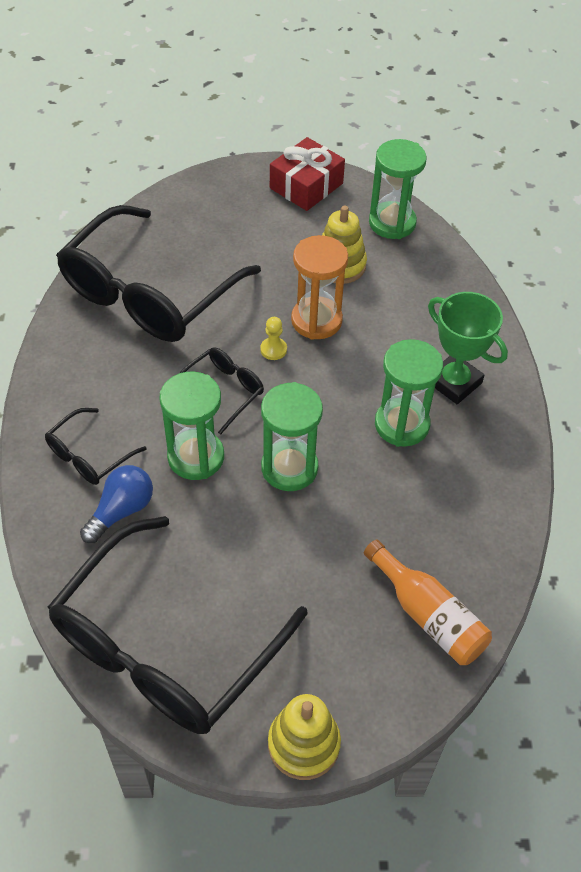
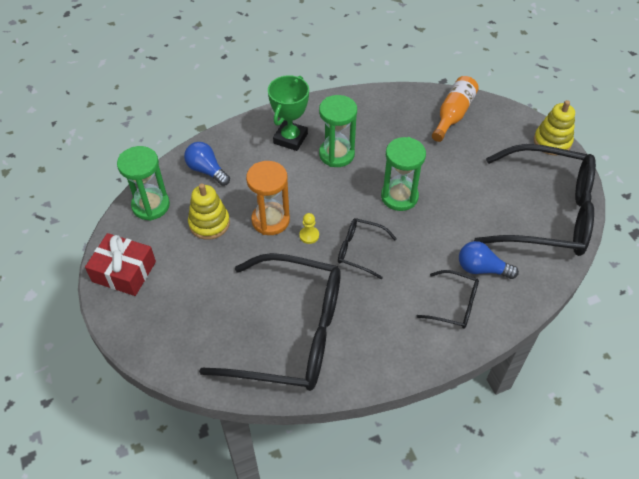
camera: 110 degrees left, 0 degrees up
green hourglass [160,372,224,480] -> none
none -> blue light bulb [184,142,230,186]

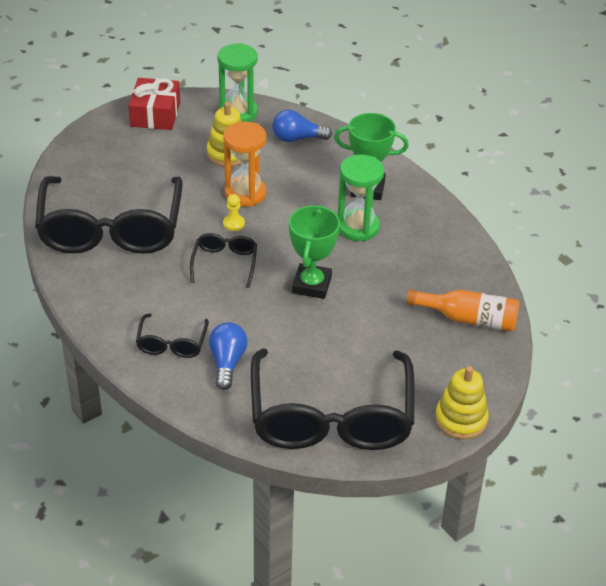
camera: 75 degrees right, 10 degrees down
blue light bulb [184,142,230,186] -> blue light bulb turned 120 degrees counterclockwise [272,110,332,142]
green hourglass [381,137,426,211] -> green trophy [289,205,340,299]

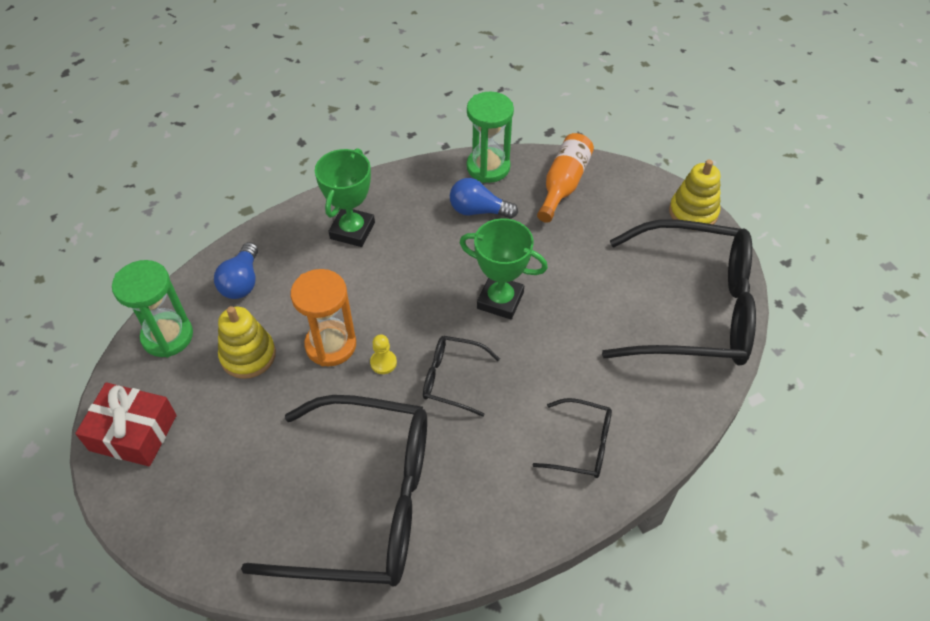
camera: 80 degrees left, 10 degrees up
blue light bulb [209,322,247,390] -> blue light bulb moved to [450,178,518,218]
green hourglass [338,155,384,241] -> green hourglass moved to [467,92,514,183]

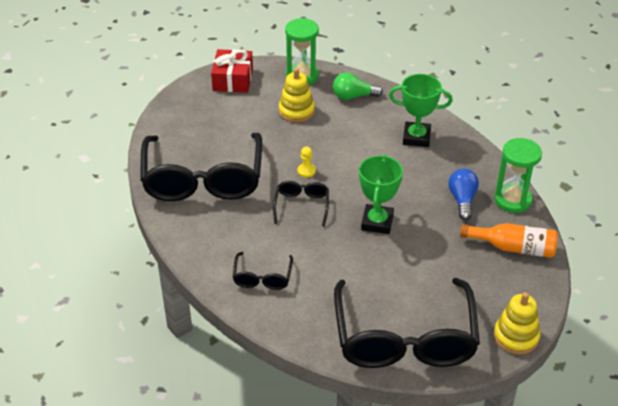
camera: 80 degrees right, 10 degrees down
blue light bulb [214,242,258,299] -> green light bulb [333,73,383,100]
orange hourglass [291,269,356,366] -> none

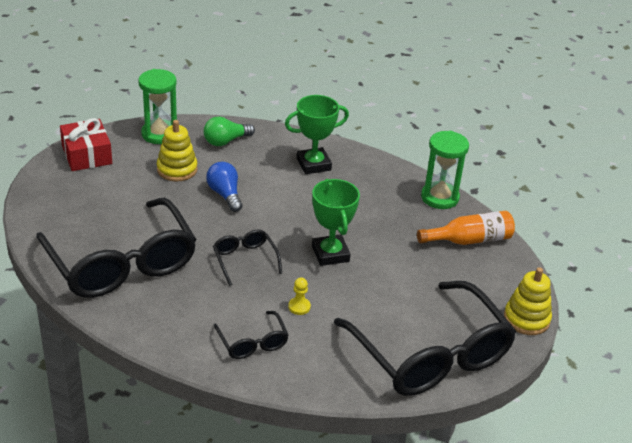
camera: 30 degrees left, 5 degrees down
yellow pawn [297,146,316,178] -> yellow pawn moved to [288,278,311,315]
blue light bulb [448,168,479,220] -> blue light bulb moved to [206,162,242,212]

